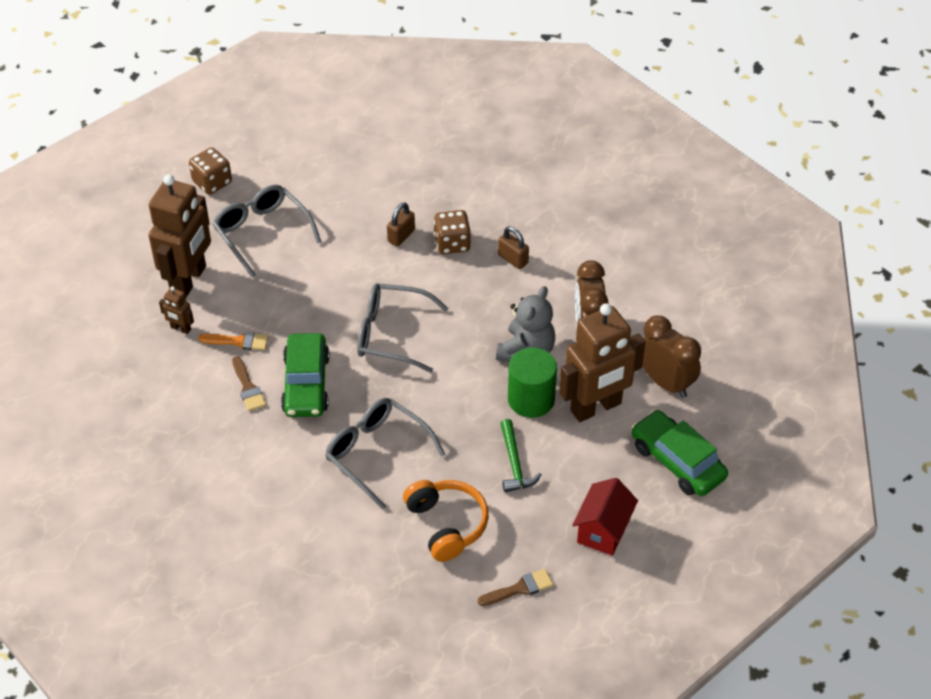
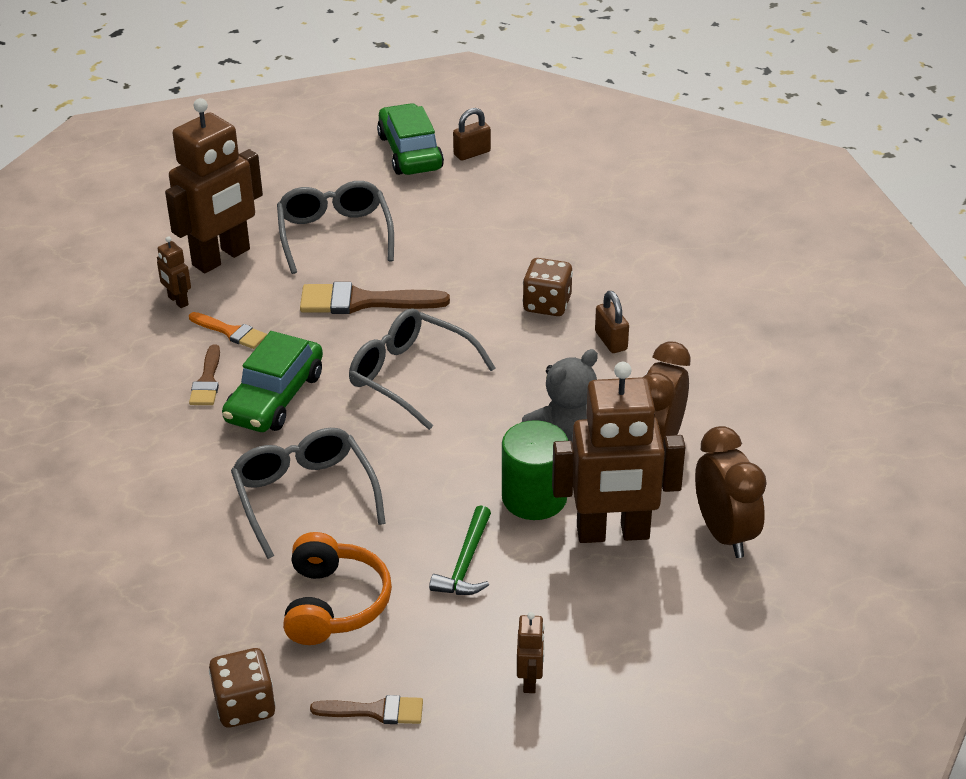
camera: 25 degrees right, 10 degrees down
brown dice [189,147,232,195] -> brown dice moved to [209,648,276,728]
brown padlock [387,202,415,246] -> brown padlock moved to [453,108,491,161]
red house [572,478,638,556] -> brown robot [517,612,545,693]
green car [632,410,728,496] -> green car moved to [377,103,444,175]
none -> brown brush [300,282,450,314]

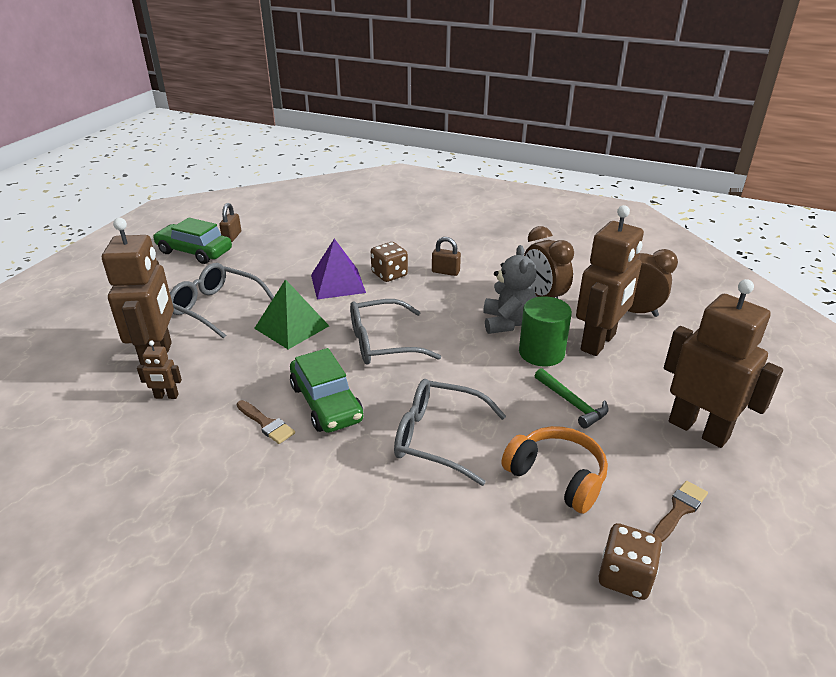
camera: 50 degrees left, 5 degrees down
orange brush [189,312,267,349] -> none
brown brush [300,282,450,314] -> green pyramid [254,279,329,349]
brown robot [517,612,545,693] -> brown robot [664,279,783,448], size x2.39
none -> purple pyramid [311,238,366,299]

